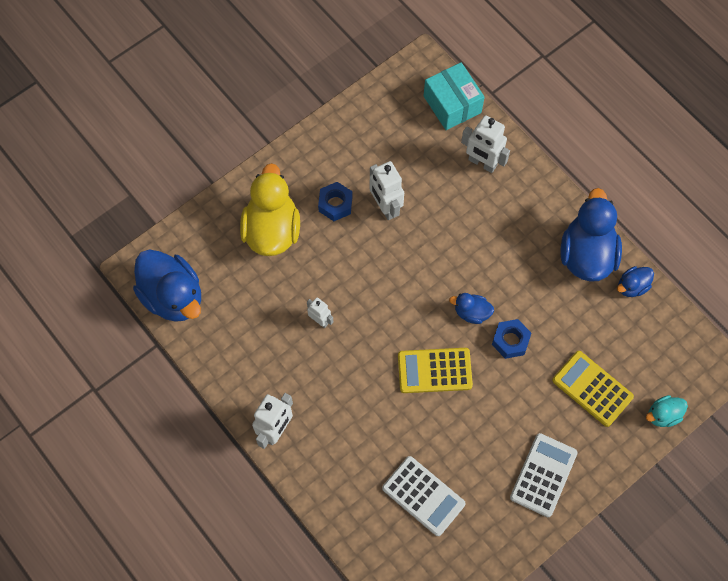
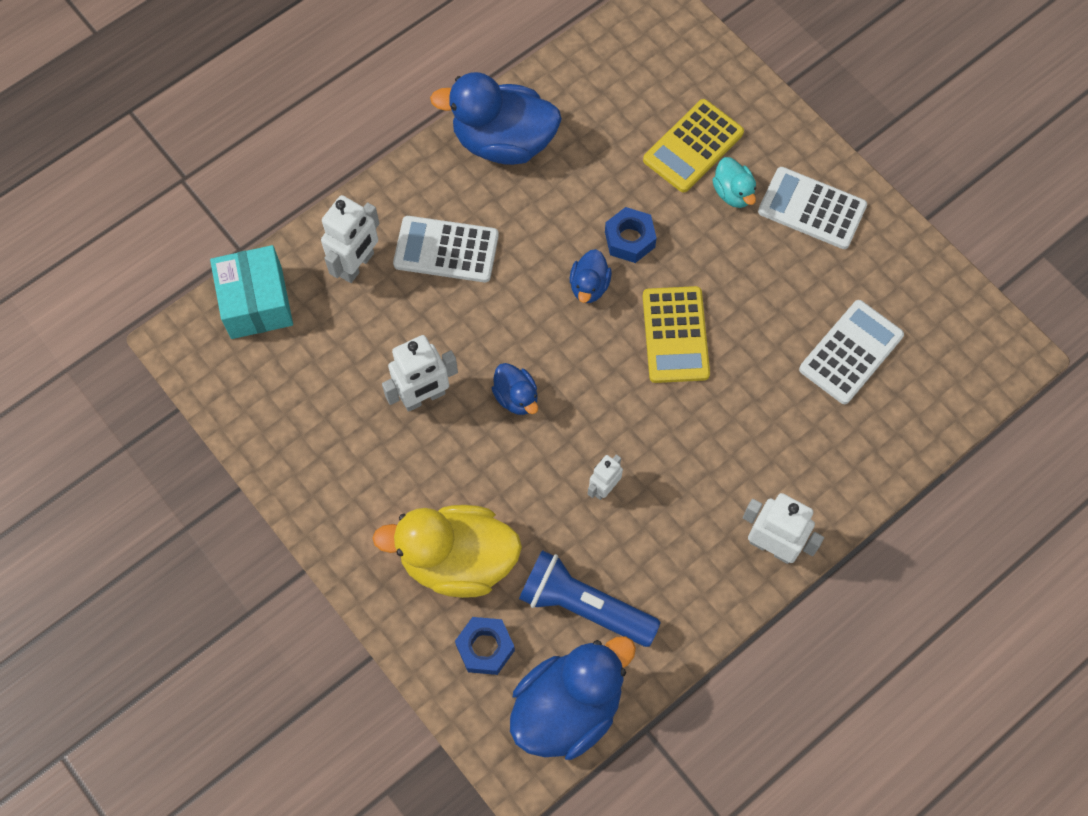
camera: 90 degrees left, 0 degrees up
blue nut [318,182,353,221] -> blue nut moved to [455,617,515,675]
turquoise box [424,62,485,130] -> turquoise box turned 75 degrees counterclockwise [210,245,293,339]
blue duck [617,266,654,297] -> blue duck moved to [491,363,538,415]
turquoise duck [646,395,688,427] -> turquoise duck moved to [712,157,756,208]
none -> white calculator [393,216,499,282]
none -> blue flashlight [519,550,661,647]

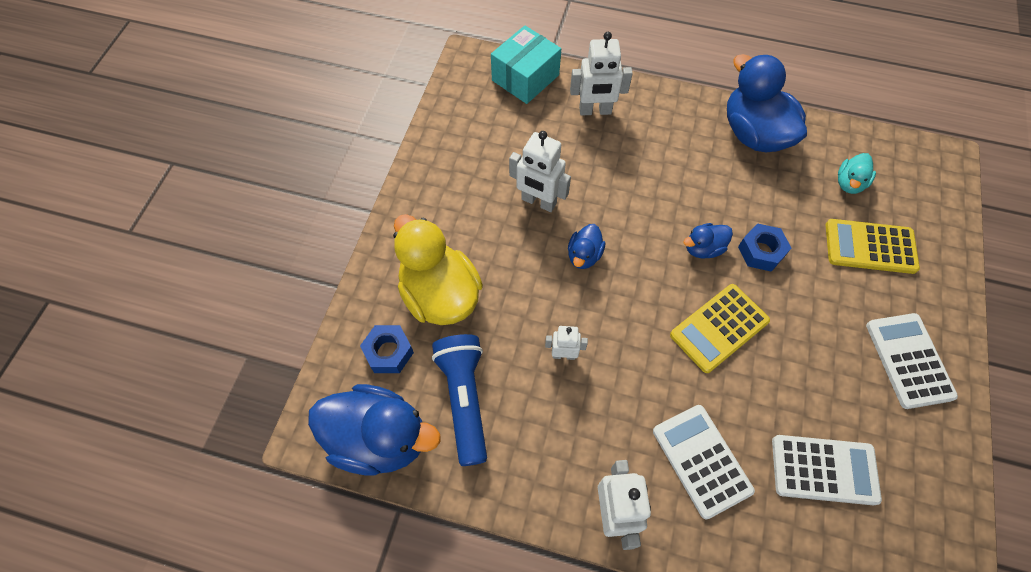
camera: 55 degrees right, 5 degrees down
white calculator [393,216,499,282] -> white calculator moved to [653,405,755,519]
turquoise duck [712,157,756,208] -> turquoise duck moved to [838,153,876,194]

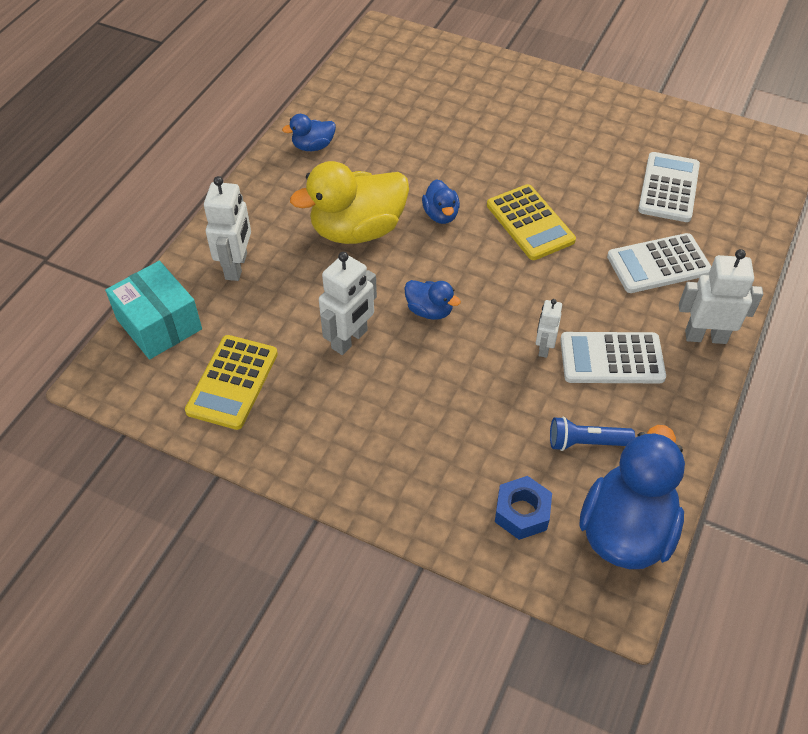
camera: 80 degrees left, 10 degrees down
yellow duck [393,214,483,325] -> yellow duck moved to [290,161,409,244]
blue flashlight [432,334,487,466] -> blue flashlight [550,417,635,451], size x0.60
blue duck [727,54,807,152] -> blue duck [282,114,336,151], size x0.48
blue nut [738,223,791,272] -> none
yellow calculator [826,219,920,274] -> yellow calculator moved to [185,335,278,430]
turquoise duck [838,153,876,194] -> none
white calculator [866,313,958,409] -> white calculator moved to [560,332,666,383]

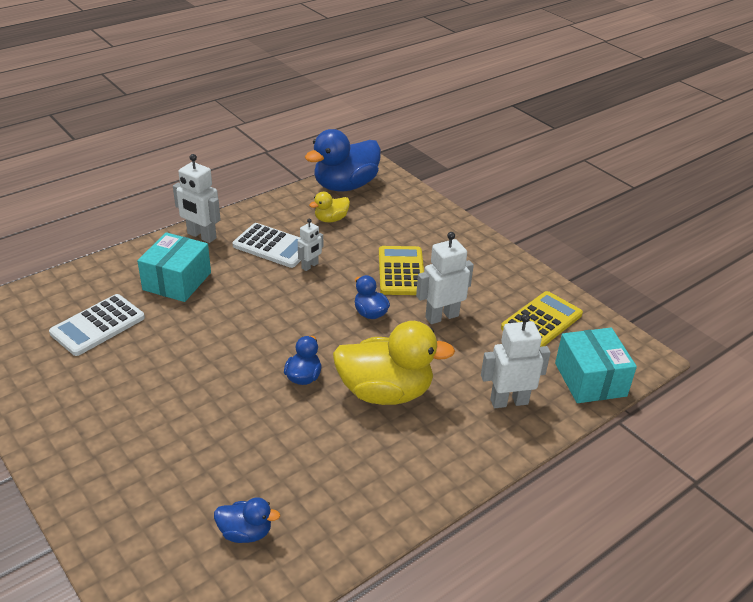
camera: 155 degrees left, 15 degrees down
white robot [204,176,251,281] -> white robot turned 45 degrees clockwise [481,314,551,408]
blue duck [282,114,336,151] -> blue duck moved to [214,497,280,543]
yellow calculator [487,184,576,260] -> yellow calculator moved to [379,246,424,295]
blue nut [495,476,552,540] -> none
blue flashlight [550,417,635,451] -> yellow duck [309,192,350,222]
white calculator [607,233,712,293] -> turquoise box [137,232,211,302]

